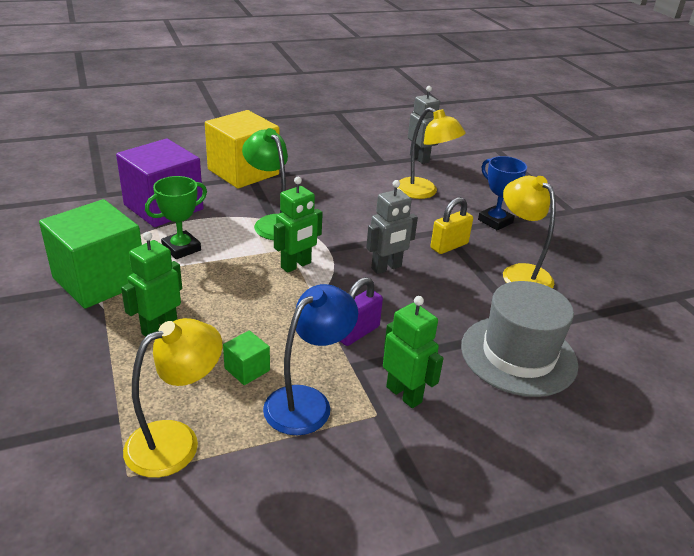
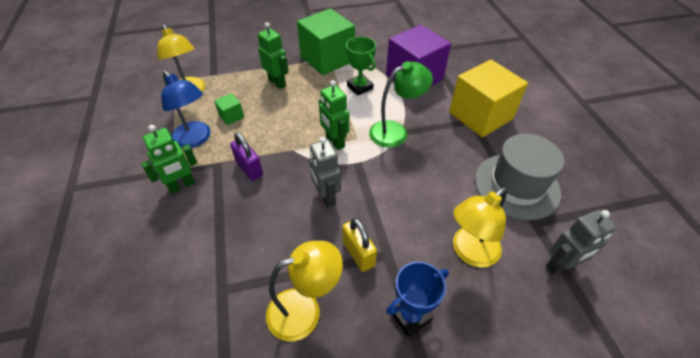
camera: 100 degrees right, 15 degrees up
grey hat [461,281,578,397] -> grey hat moved to [475,134,564,221]

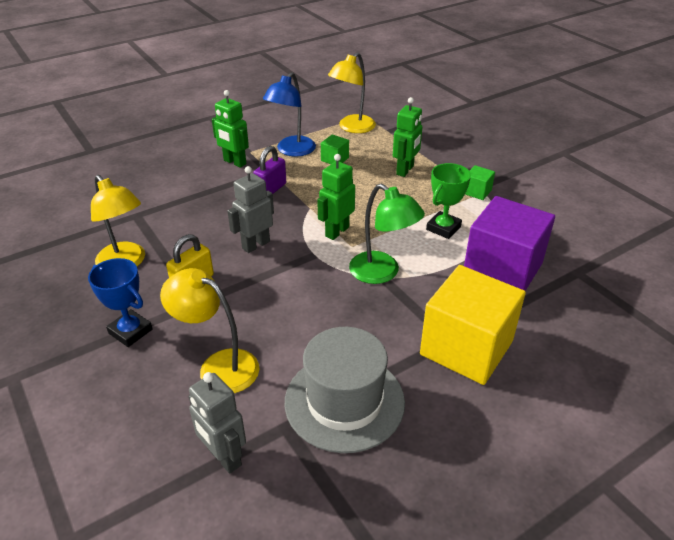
camera: 70 degrees right, 10 degrees down
green cube [297,8,355,75] -> green cube [465,165,495,200], size x0.42

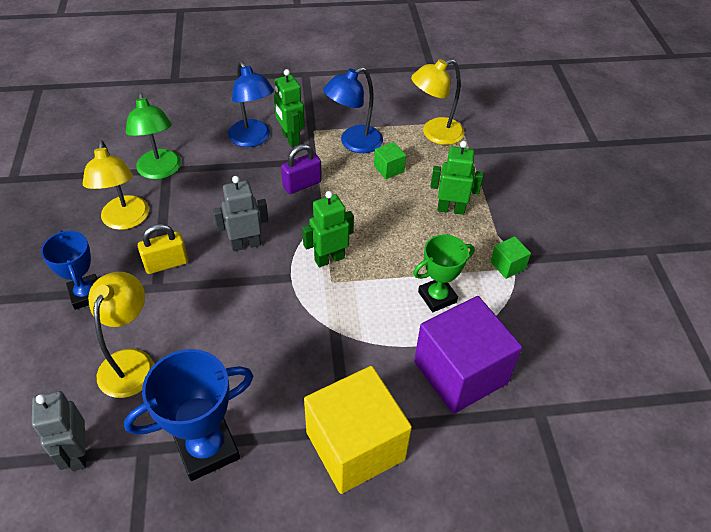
camera: 25 degrees right, 10 degrees up
yellow lamp [160,268,259,393] -> yellow lamp turned 45 degrees clockwise [88,272,154,398]
grey hat [285,327,405,453] -> blue trophy [124,349,253,481]
green lamp [349,184,425,284] -> green lamp moved to [126,92,181,180]
green robot [393,97,422,177] -> green robot turned 135 degrees counterclockwise [431,141,483,215]
none -> blue lamp [228,61,274,147]

